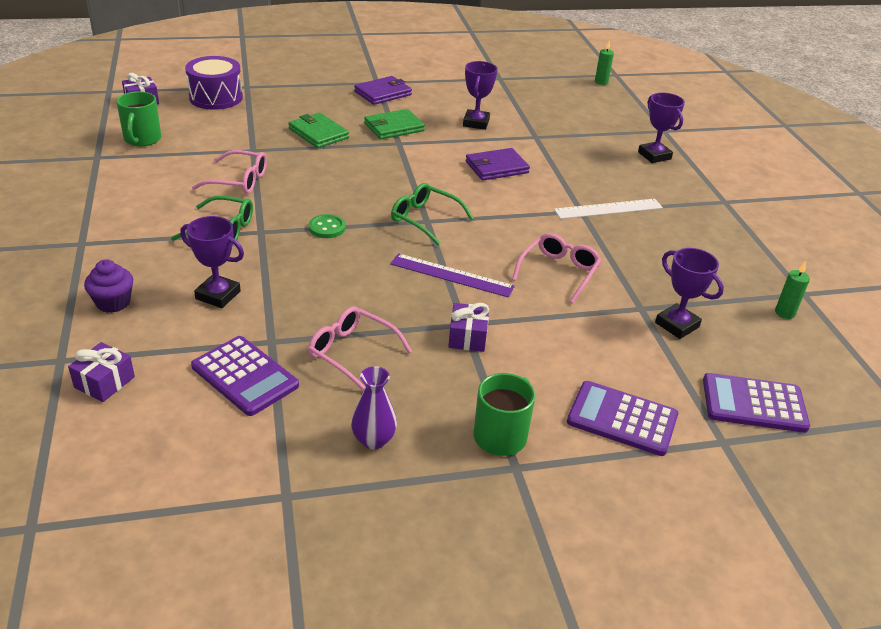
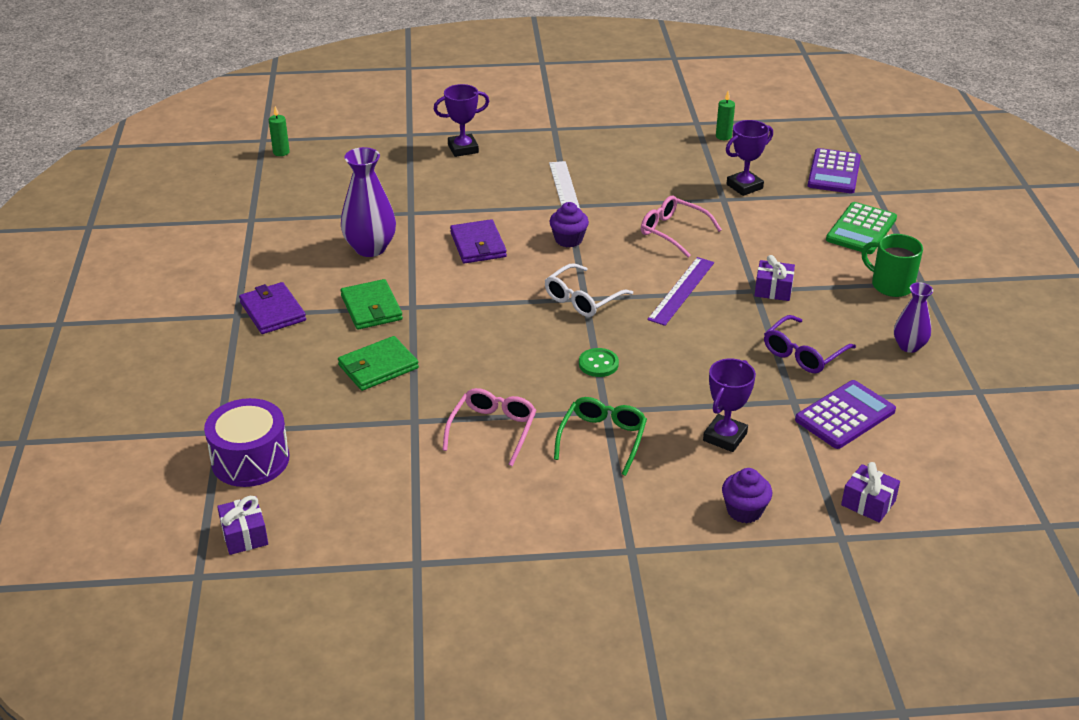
camera: 80 degrees left, 0 degrees up
green mug [116,91,161,147] -> none
pink glasses [308,306,412,391] -> purple glasses [764,315,856,373]
green glasses [391,183,474,246] -> white glasses [545,263,633,317]
purple trophy [463,61,498,130] -> purple vase [341,147,396,257]
purple calculator [567,381,678,456] -> green calculator [826,202,897,254]
none -> purple cupcake [550,202,589,247]

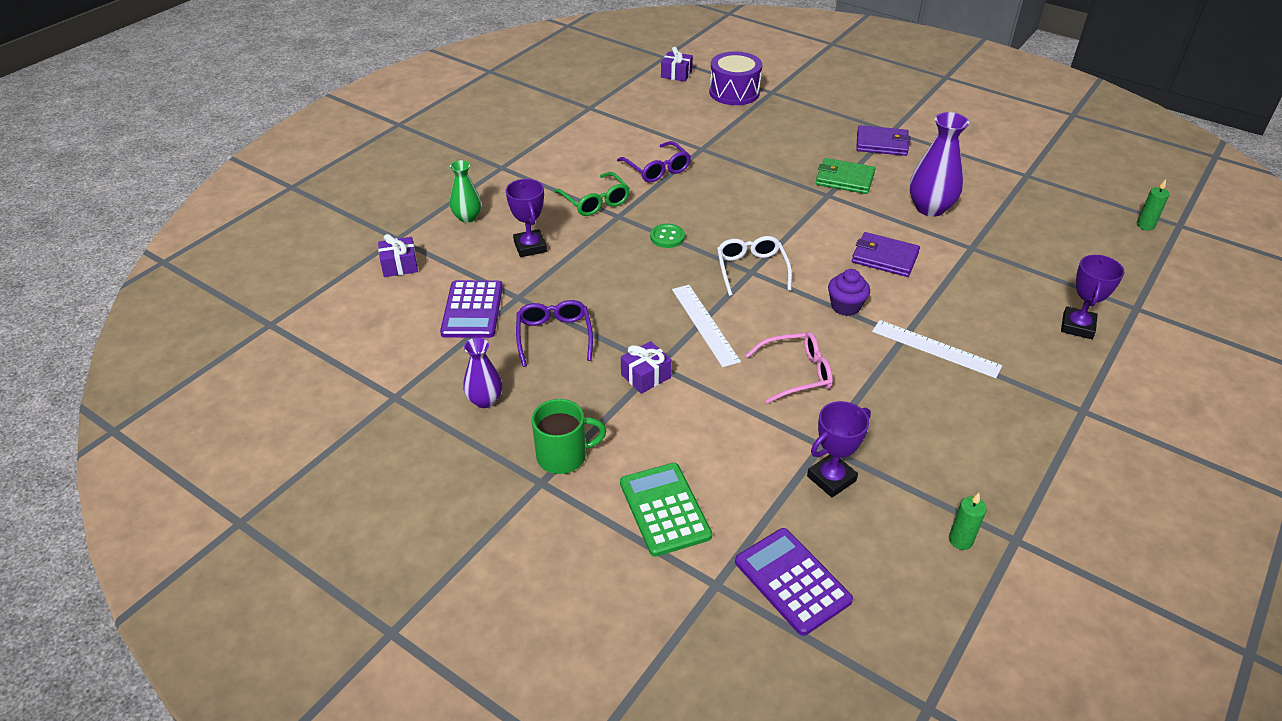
camera: 130 degrees right, 5 degrees up
green wallet [338,336,419,391] -> none
pink glasses [443,388,536,466] -> purple glasses [617,141,691,183]
purple ruler [647,257,714,326] -> white ruler [672,285,741,367]
purple cupcake [722,468,772,523] -> green vase [450,160,481,223]
purple trophy [726,120,773,196] -> purple trophy turned 45 degrees clockwise [807,401,871,498]

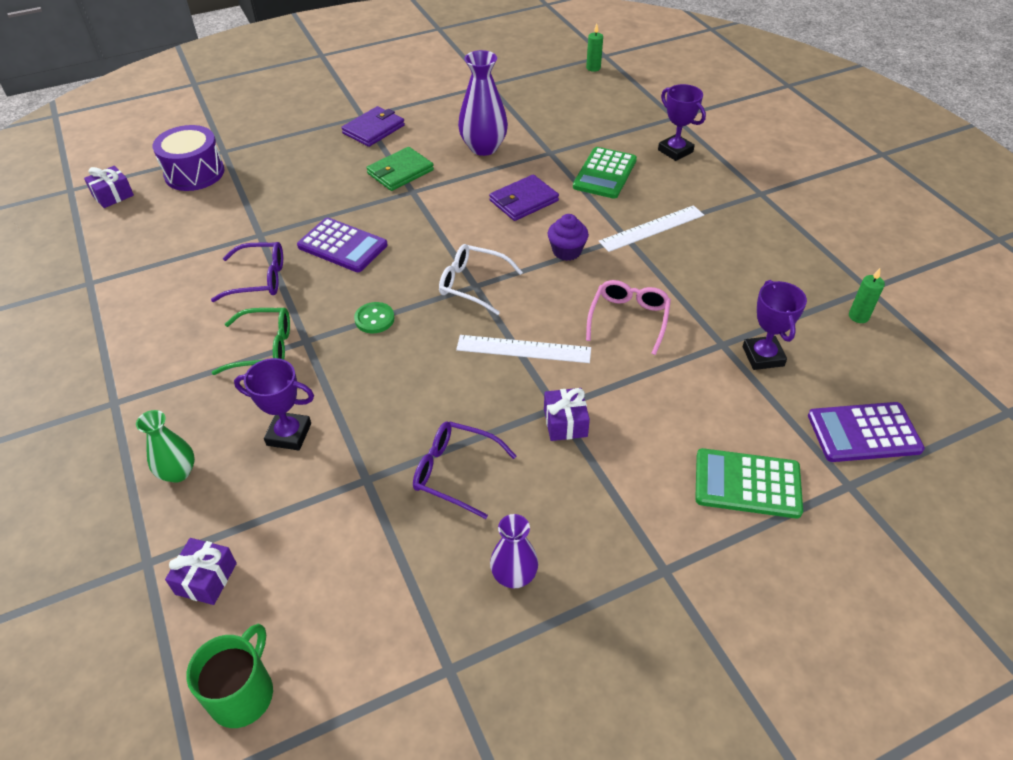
camera: 60 degrees left, 5 degrees up
purple calculator [440,280,503,338] -> purple calculator moved to [297,217,388,272]
green mug [532,399,606,474] -> green mug moved to [186,624,273,728]
none -> green calculator [573,147,637,199]

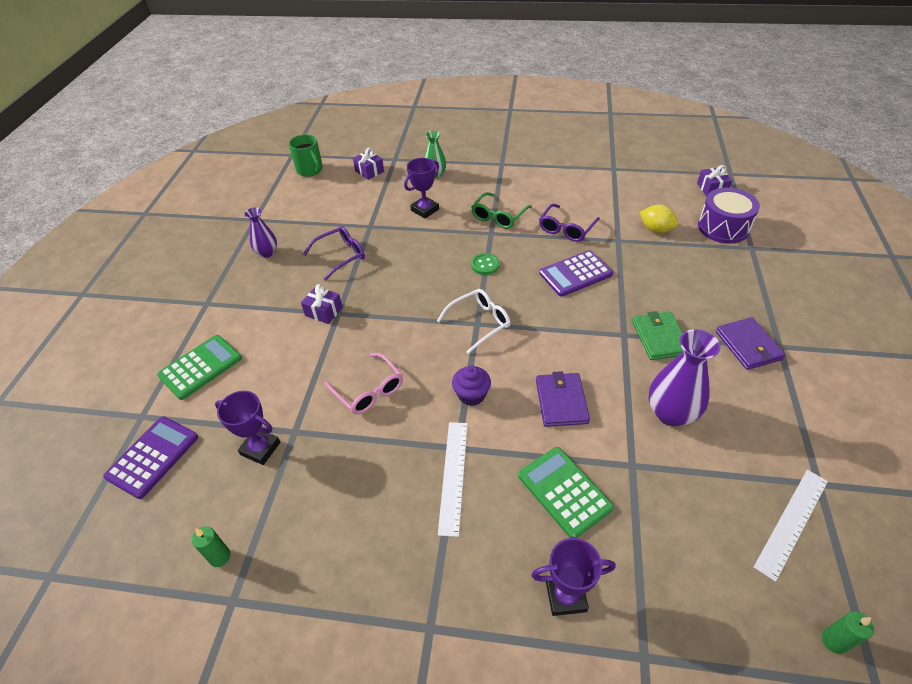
camera: 125 degrees right, 0 degrees up
white ruler [456,335,591,363] -> white ruler moved to [754,470,828,582]
none -> yellow lemon [640,204,678,233]

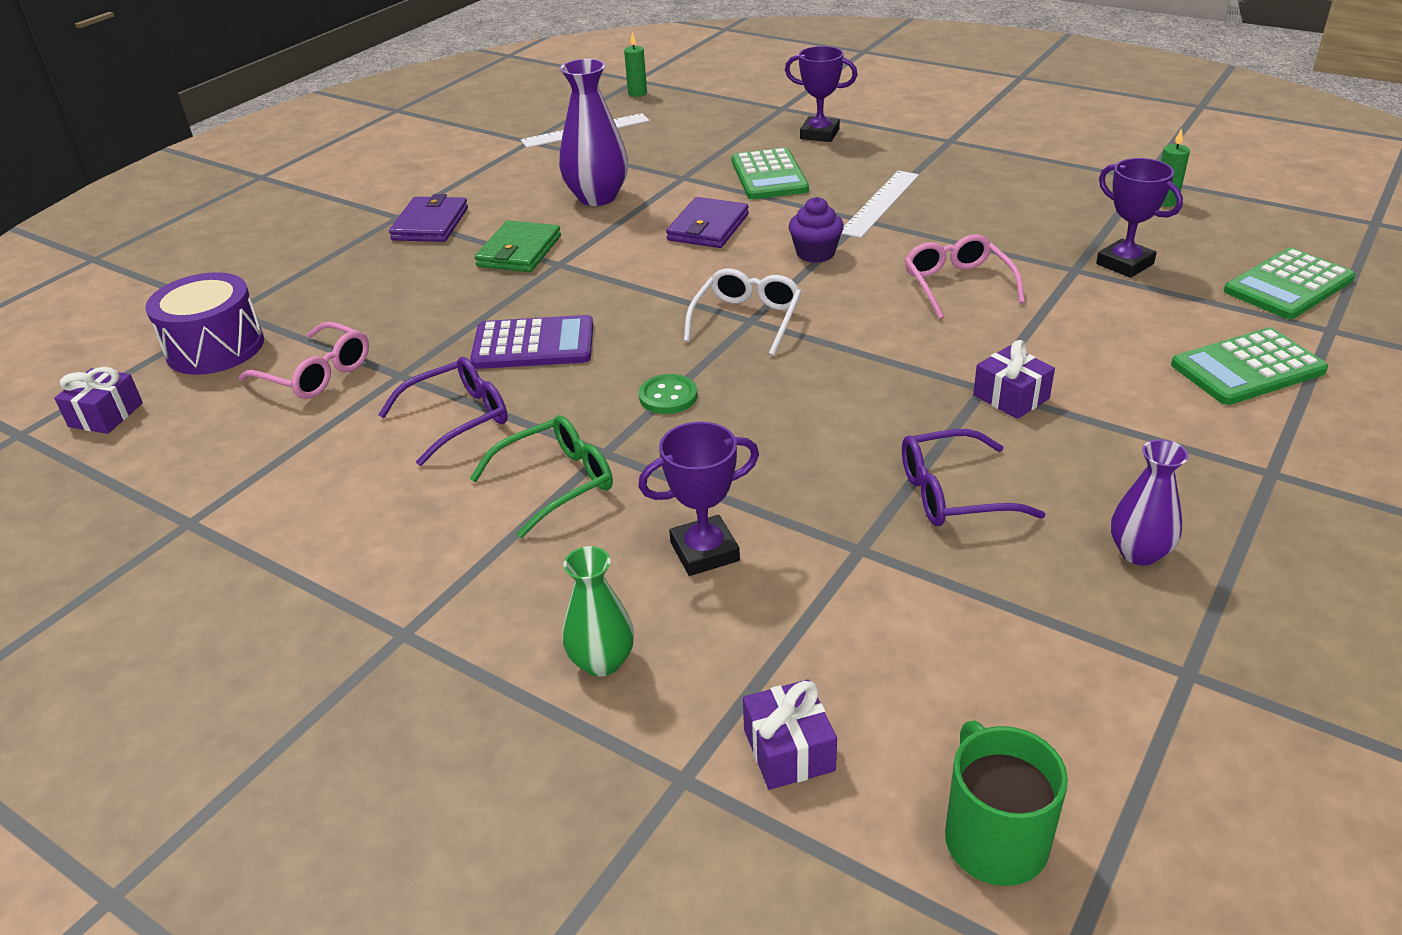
camera: 155 degrees left, 10 degrees down
purple calculator [103,417,198,499] -> green calculator [1224,248,1355,319]
white glasses [437,289,510,354] -> white glasses turned 120 degrees clockwise [684,268,802,356]
yellow lemon [640,204,678,233] -> pink glasses [239,321,369,399]

